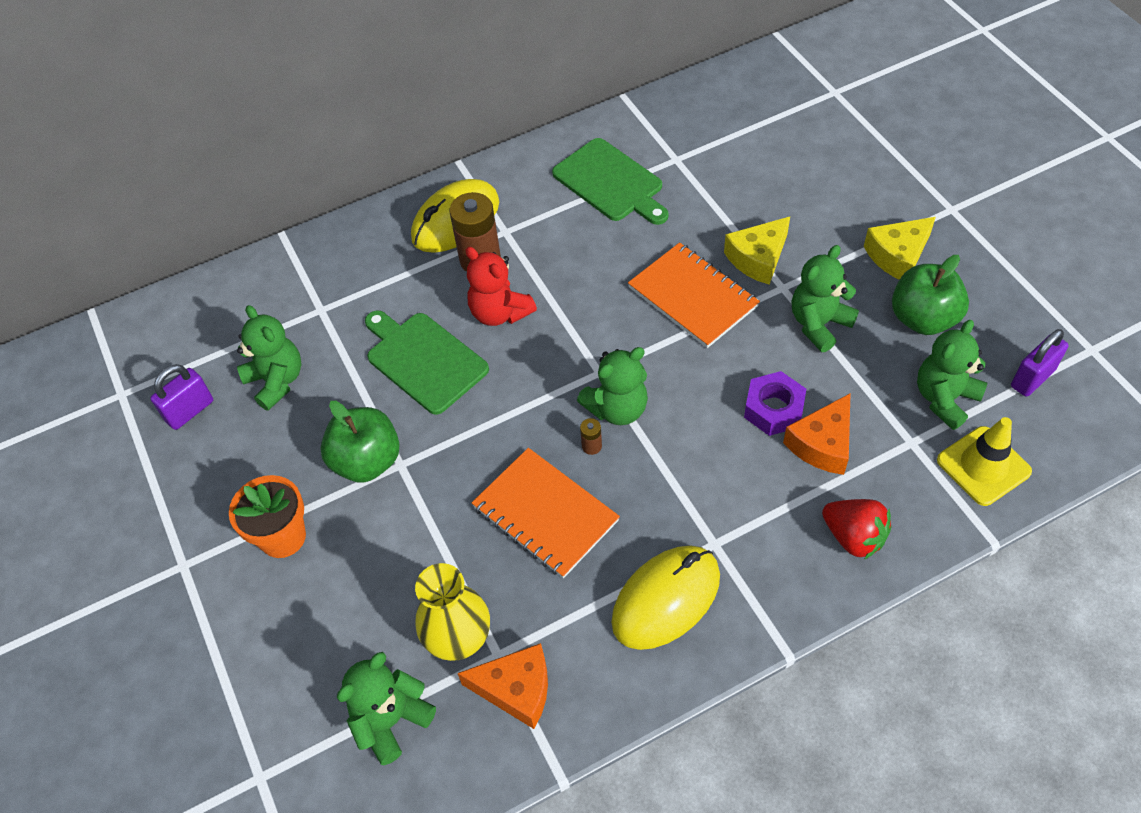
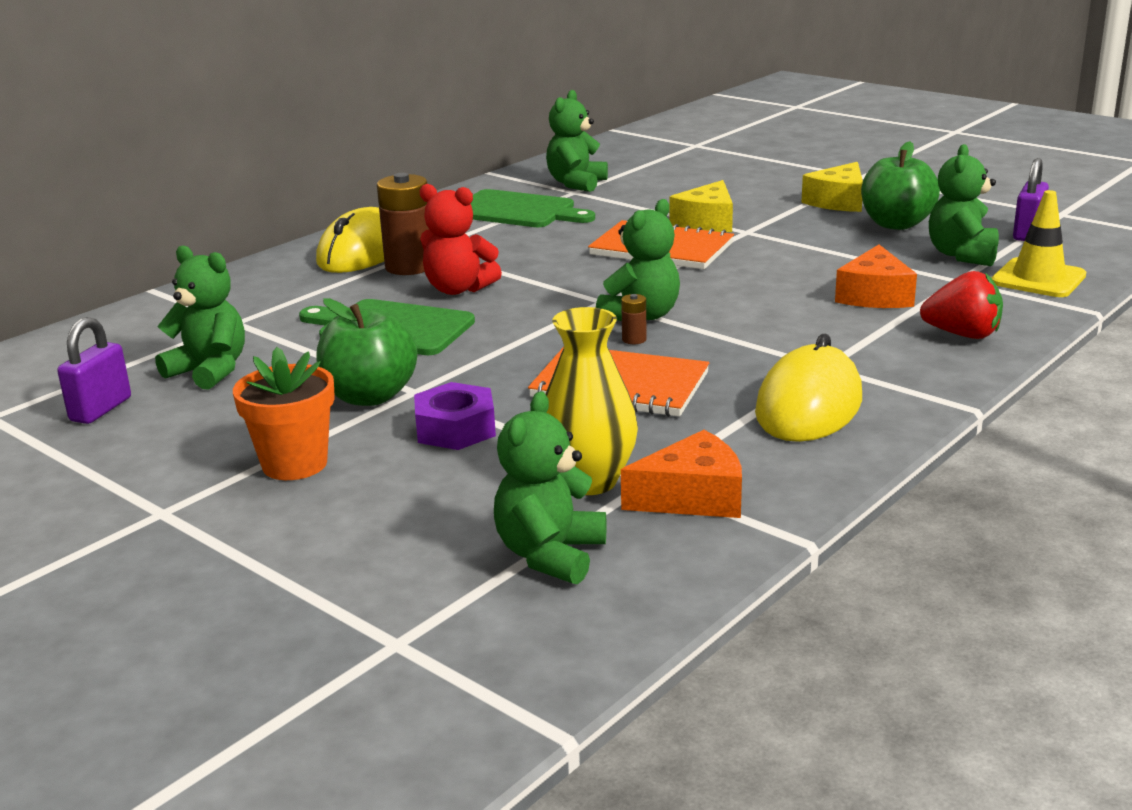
camera: 25 degrees left, 30 degrees down
purple nut [744,371,806,436] -> purple nut moved to [414,382,496,450]
green teddy bear [792,245,859,352] -> green teddy bear moved to [546,90,608,192]

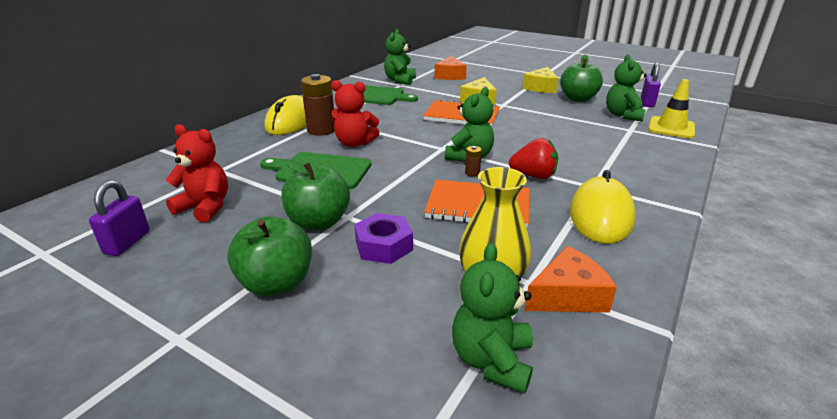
camera: 10 degrees left, 5 degrees up
green teddy bear [155,246,245,390] -> red teddy bear [166,124,228,222]
orange flower pot [233,347,335,480] -> green apple [227,216,312,296]
orange cheese [835,245,917,308] -> orange cheese moved to [435,56,467,80]
red strawberry [920,271,1003,339] -> red strawberry moved to [509,138,558,179]

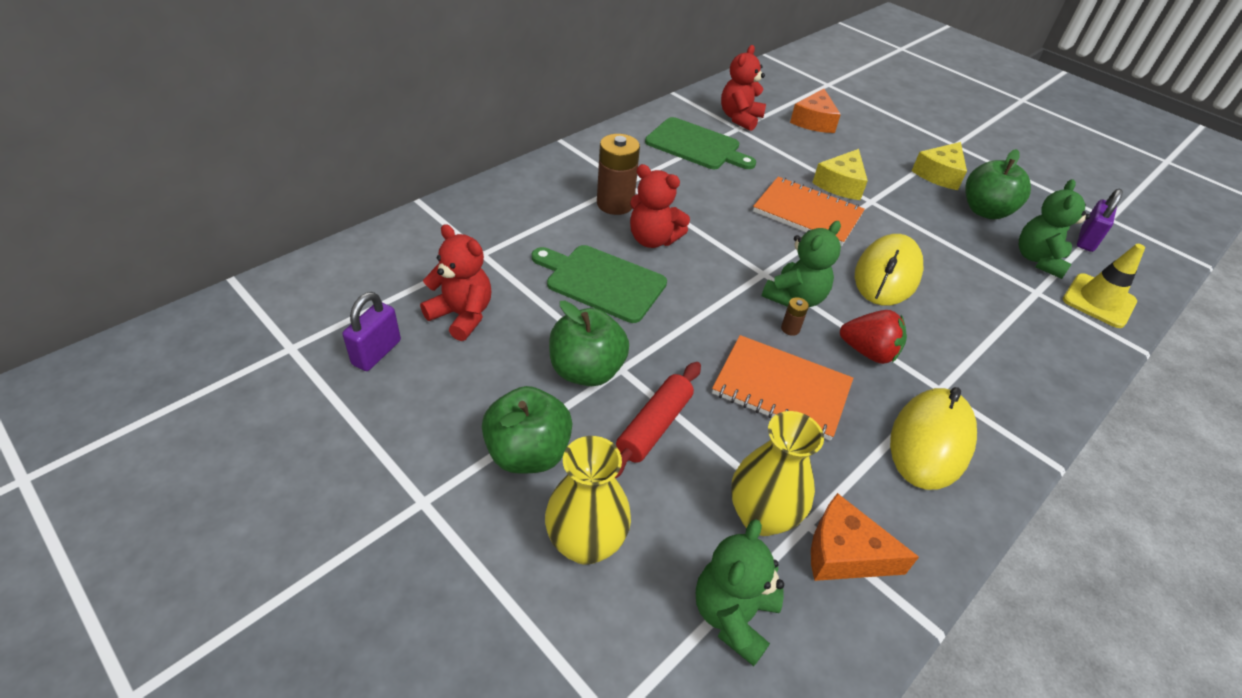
camera: 10 degrees right, 15 degrees up
yellow mouse [264,95,306,135] -> yellow mouse moved to [855,234,924,306]
purple nut [354,213,413,264] -> red rolling pin [615,362,701,478]
green teddy bear [384,29,416,85] -> red teddy bear [721,45,766,131]
orange cheese [525,246,617,313] -> orange cheese turned 150 degrees counterclockwise [811,493,919,581]
none -> yellow vase [545,436,631,565]

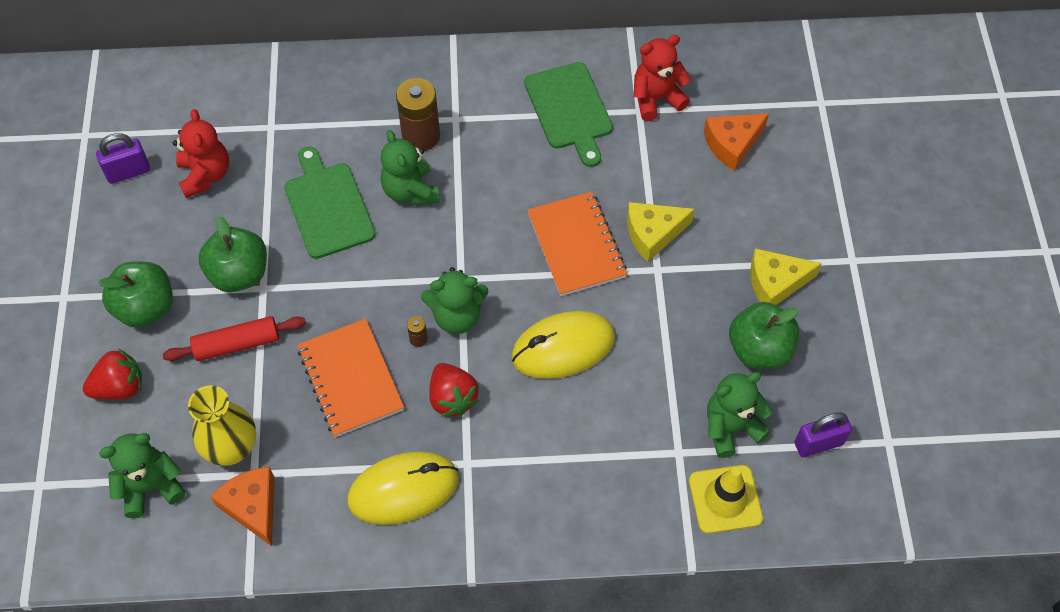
camera: 45 degrees right, 15 degrees up
yellow vase [545,436,631,565] -> red strawberry [83,349,142,400]
red teddy bear [630,164,690,248] -> green teddy bear [380,130,440,205]

